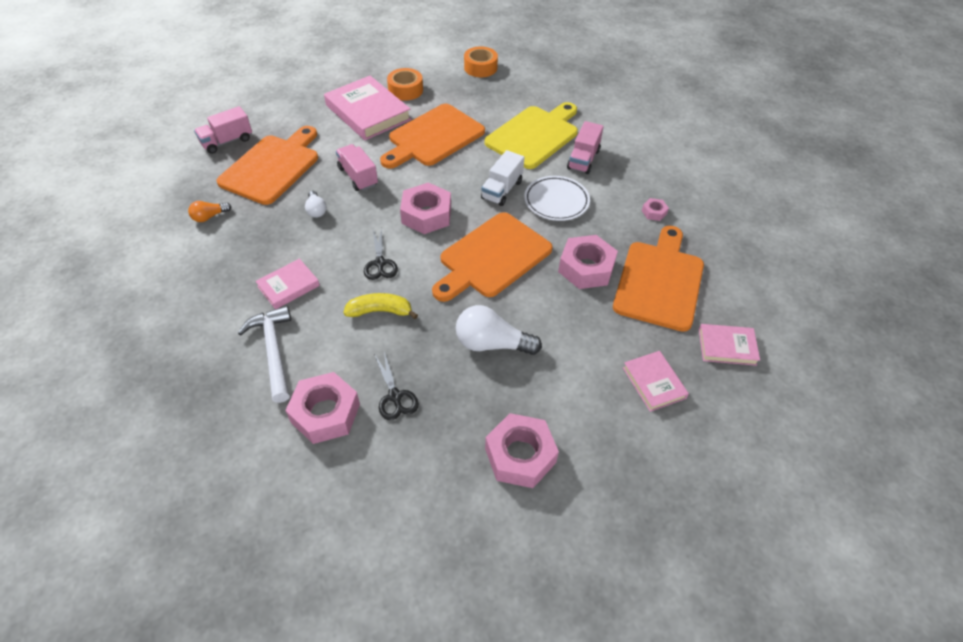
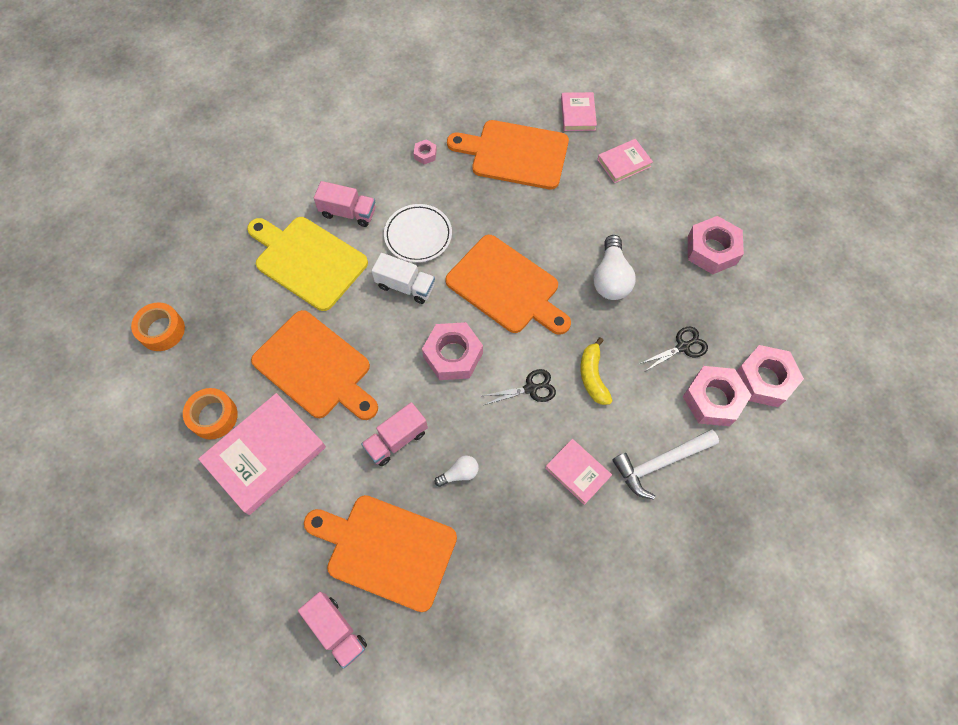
camera: 95 degrees left, 15 degrees up
orange light bulb [188,201,231,222] -> none
pink nut [558,235,618,289] -> pink nut moved to [737,345,804,407]

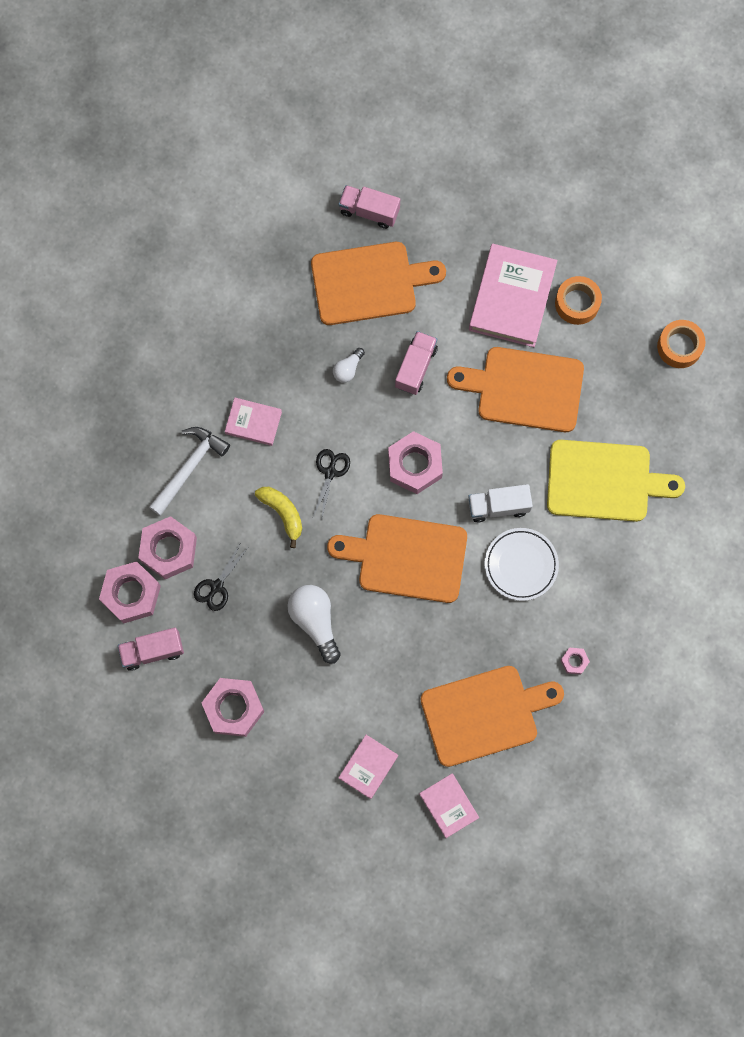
camera: 150 degrees right, 10 degrees up
pink truck [314,181,376,227] -> pink truck moved to [117,627,184,671]
black scissors [483,369,556,405] -> black scissors turned 150 degrees clockwise [313,449,350,517]

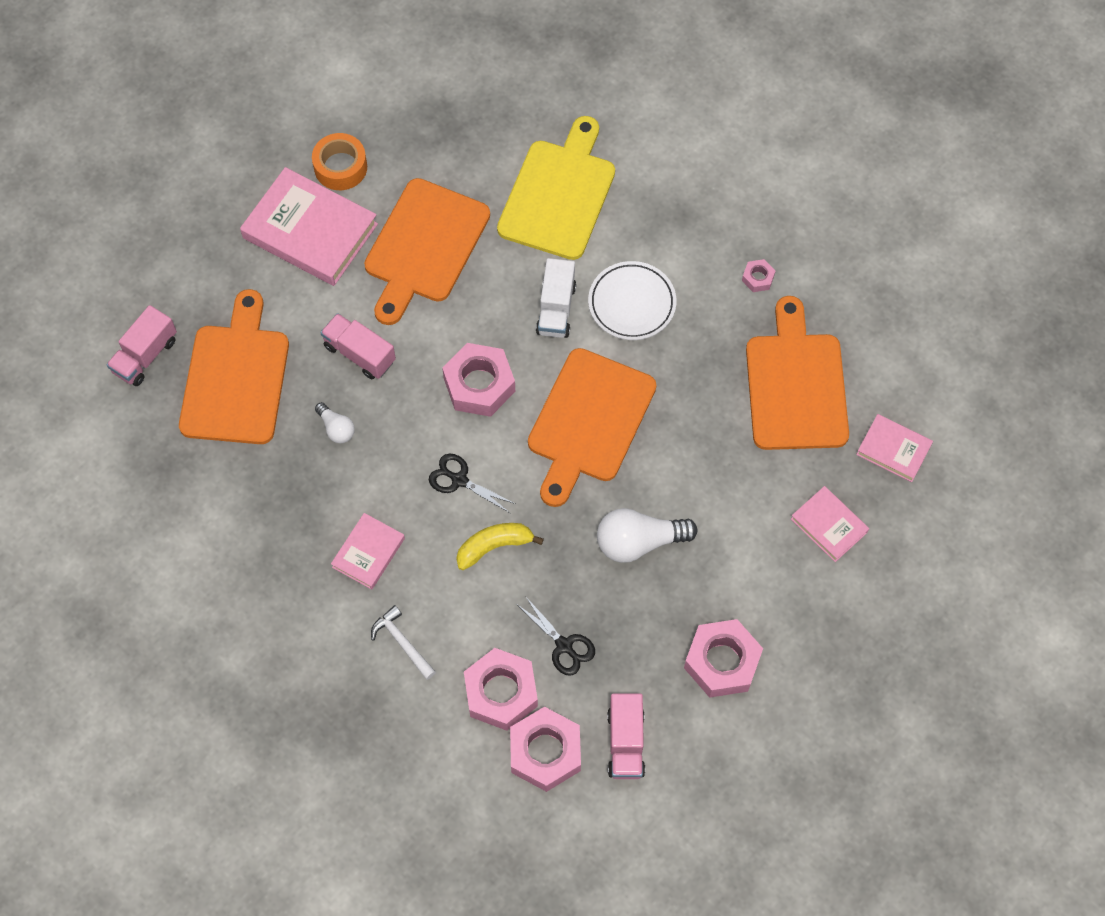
camera: 75 degrees left, 10 degrees down
white hammer [149,427,230,516] -> white hammer [371,605,436,680], size x0.63
pink book [419,773,479,838] -> pink book turned 45 degrees clockwise [856,414,933,482]
orange tape [657,320,705,368] -> none

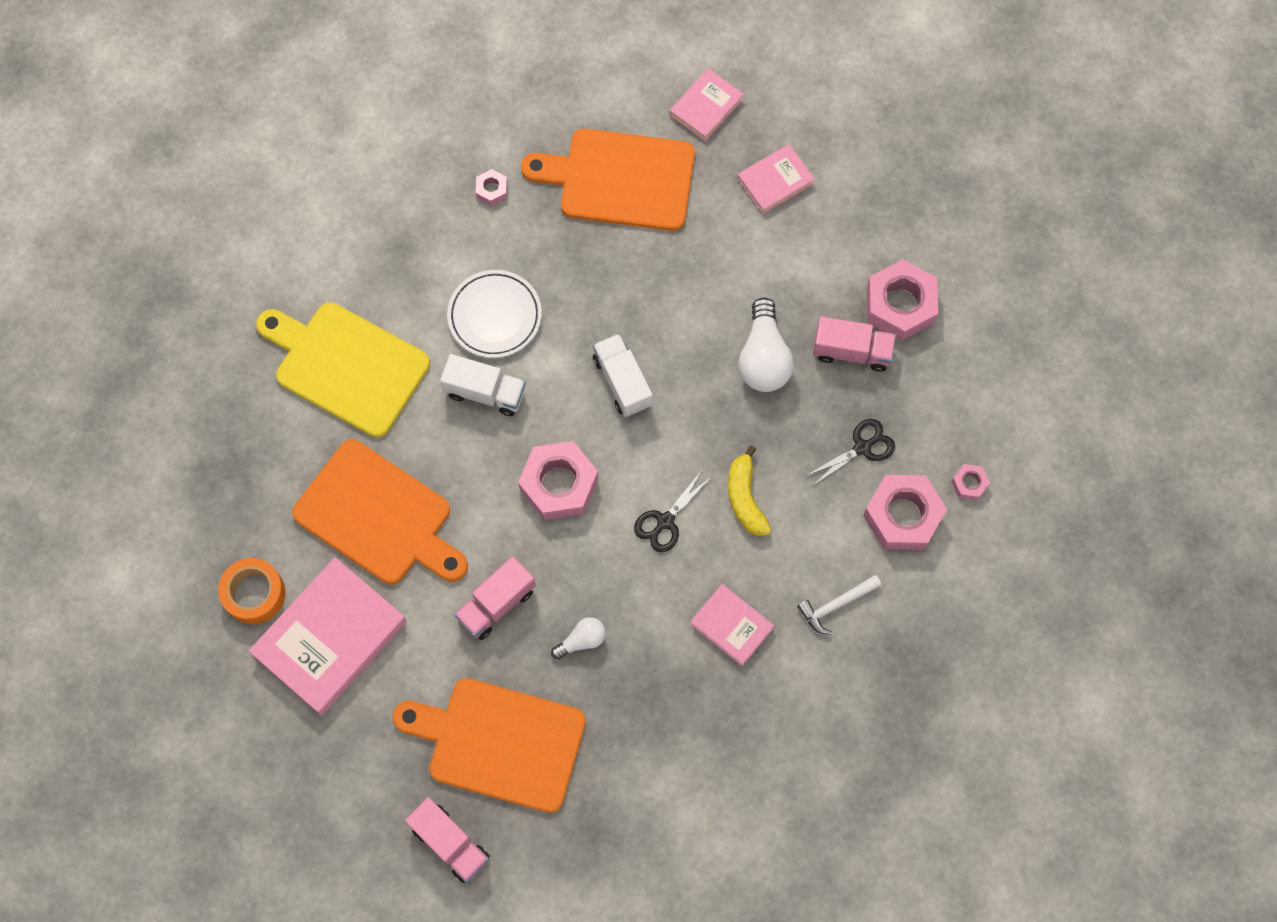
camera: 80 degrees left, 5 degrees up
pink nut [510,707,581,792] -> pink nut [951,464,990,500], size x0.47
orange cutting board [528,348,656,507] -> white truck [593,334,653,417]
pink truck [607,693,645,779] -> pink truck moved to [813,316,896,372]

